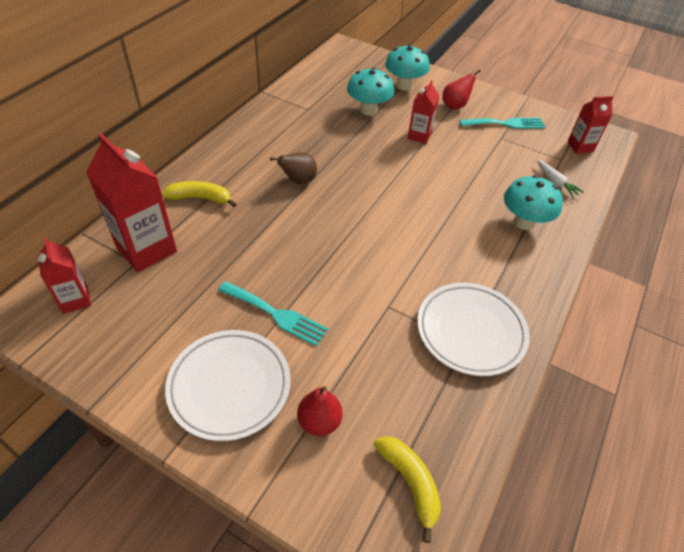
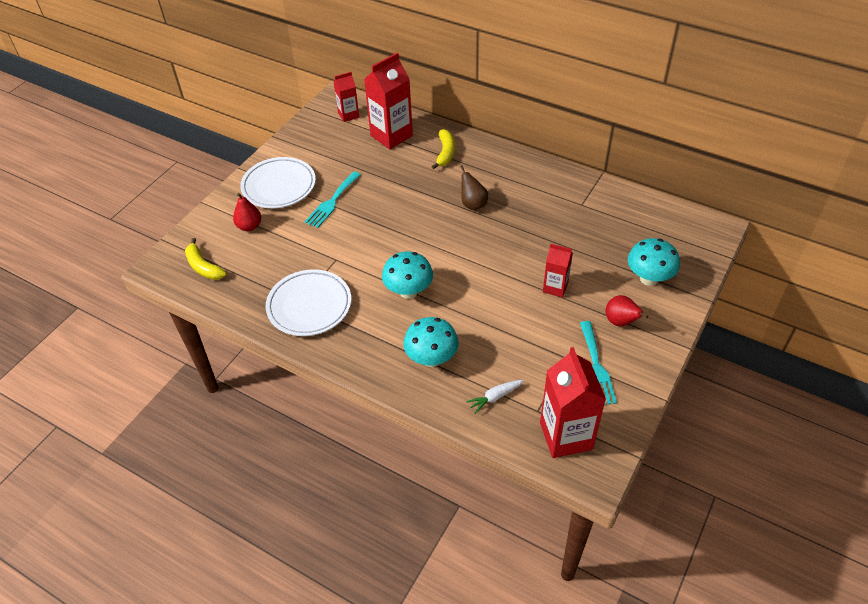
camera: 95 degrees right, 0 degrees up
turquoise mushroom [347,68,394,116] -> turquoise mushroom moved to [382,251,433,299]
yellow banana [374,436,441,543] -> yellow banana turned 75 degrees clockwise [185,238,227,280]
red carton [567,96,614,154] -> red carton [540,347,606,458], size x1.77

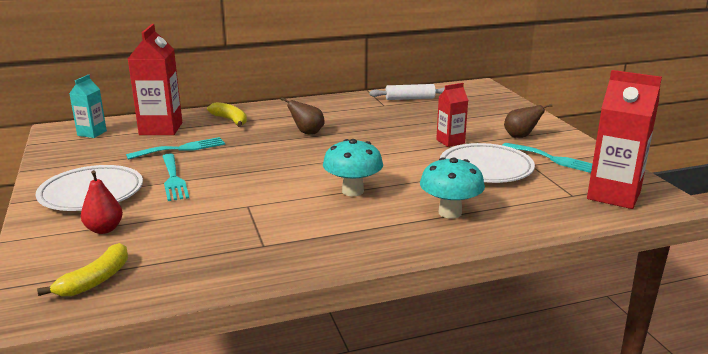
camera: 50 degrees left, 25 degrees down
yellow banana [185,238,227,280] -> yellow banana turned 60 degrees counterclockwise [37,243,128,296]
white plate [266,269,351,336] -> white plate moved to [440,143,535,183]
red carton [334,72,359,122] -> turquoise carton [69,75,107,138]
white carrot [466,380,524,414] -> none
red pear [606,295,649,326] -> brown pear [504,104,552,138]
turquoise mushroom [628,238,680,286] -> none
none -> turquoise fork [126,137,225,160]
none -> white rolling pin [369,84,445,100]

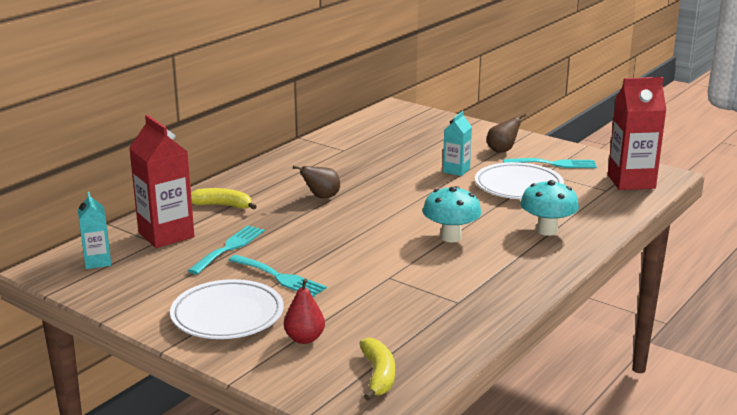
camera: 35 degrees left, 0 degrees up
white rolling pin [369,84,445,100] -> none
red carton [436,83,468,147] -> turquoise carton [443,111,472,176]

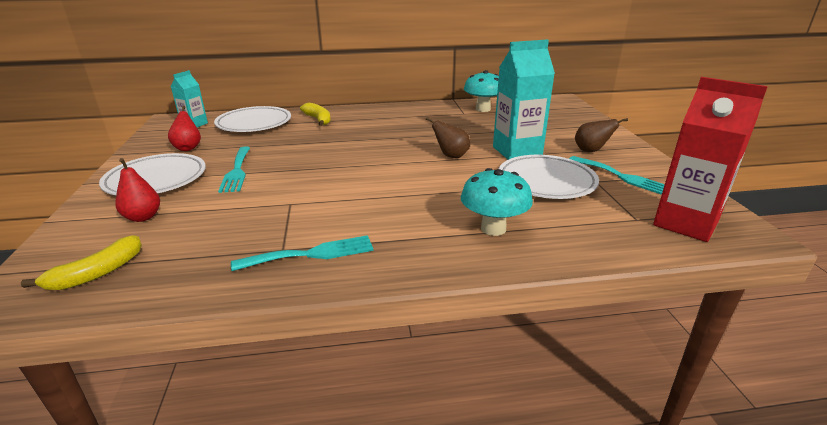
camera: 45 degrees right, 5 degrees up
red carton [129,115,194,248] -> white plate [214,106,291,132]
turquoise fork [188,225,265,274] -> turquoise fork moved to [231,235,374,271]
brown pear [293,166,340,199] -> brown pear moved to [426,117,470,158]
turquoise mushroom [422,186,482,242] -> turquoise mushroom moved to [464,70,499,112]
turquoise carton [443,111,472,176] -> turquoise carton [493,39,555,160], size x1.77
none -> red pear [168,106,201,151]

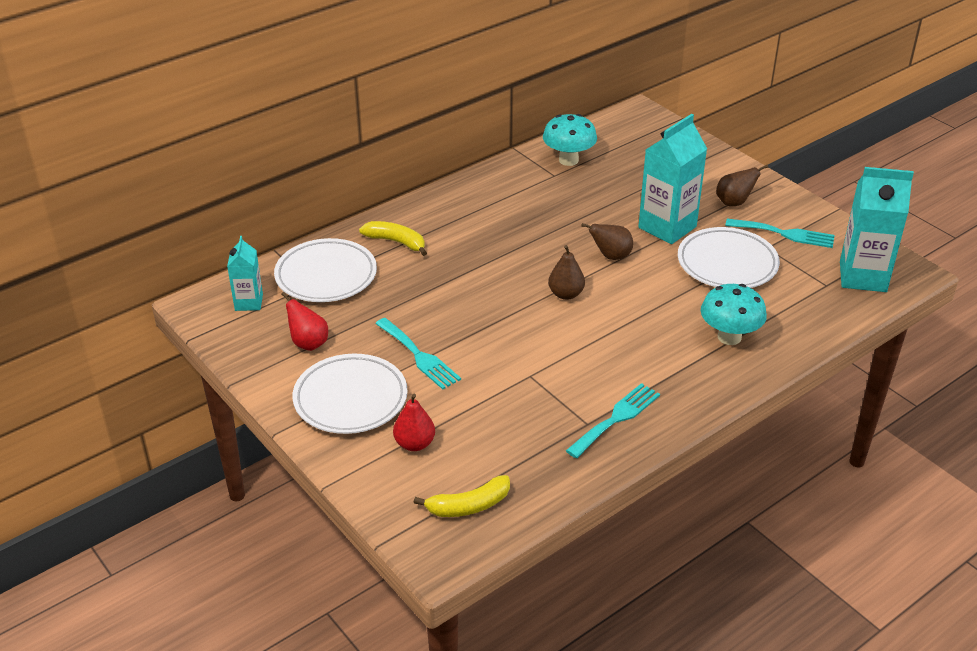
camera: 30 degrees left, 10 degrees up
yellow banana [21,235,142,290] -> yellow banana turned 60 degrees clockwise [414,475,510,517]
red carton [653,77,768,242] -> turquoise carton [840,167,914,292]
none -> brown pear [548,245,585,300]

